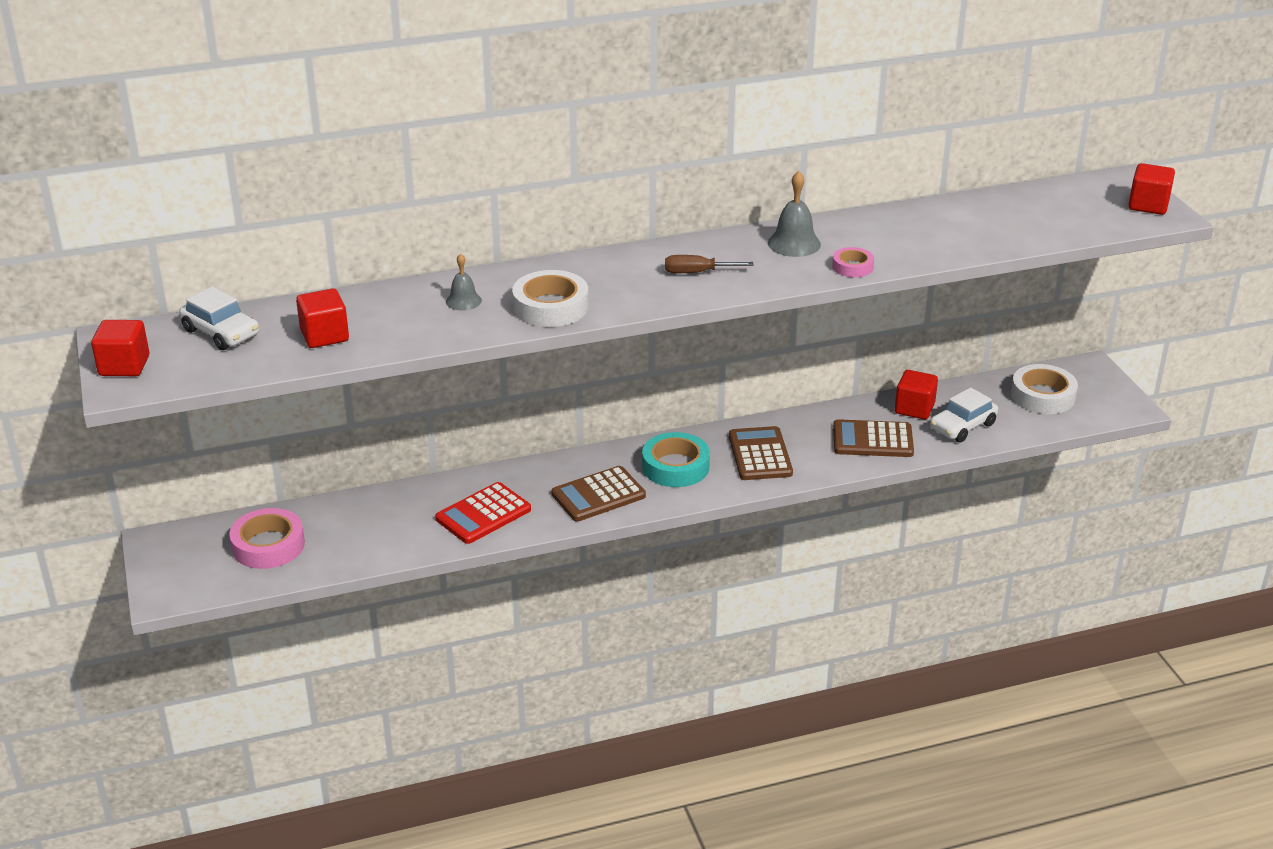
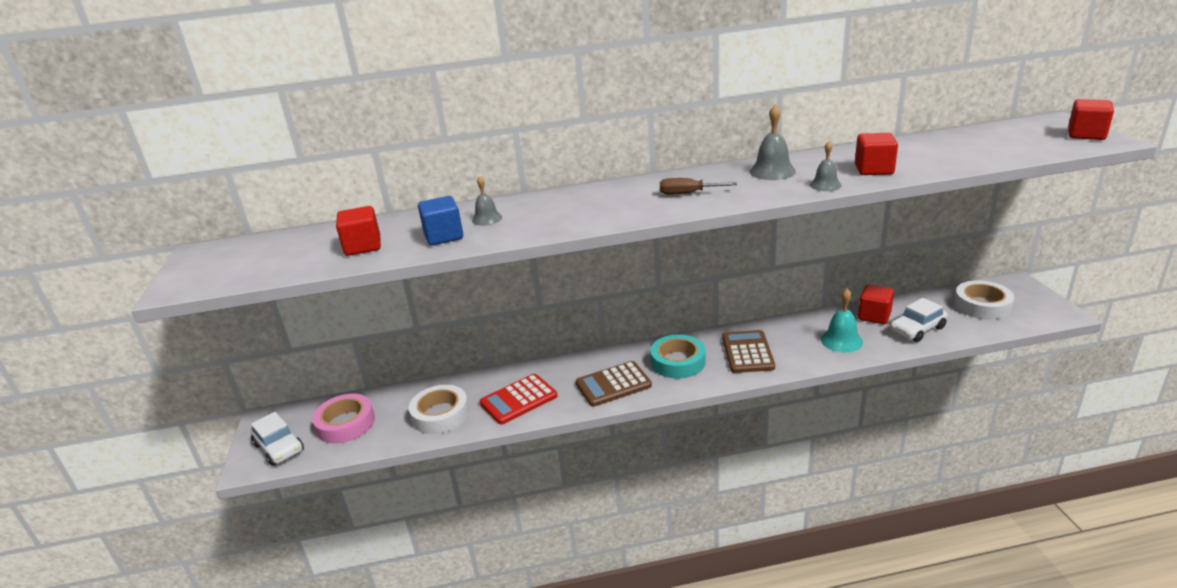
camera: 10 degrees right, 5 degrees down
red cube [91,320,149,376] -> red cube moved to [855,133,898,175]
white car [179,287,259,350] -> white car moved to [250,412,304,466]
white tape [512,270,589,327] -> white tape moved to [409,385,469,434]
pink tape [832,247,874,277] -> grey bell [810,141,842,191]
brown calculator [833,419,914,457] -> turquoise bell [821,288,863,353]
none -> blue cube [418,196,463,245]

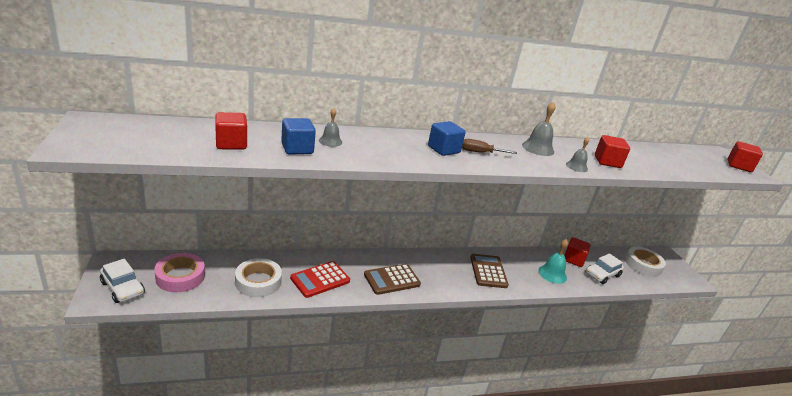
camera: 10 degrees left, 0 degrees up
turquoise tape [650,334,706,379] -> none
none -> blue cube [428,121,465,156]

